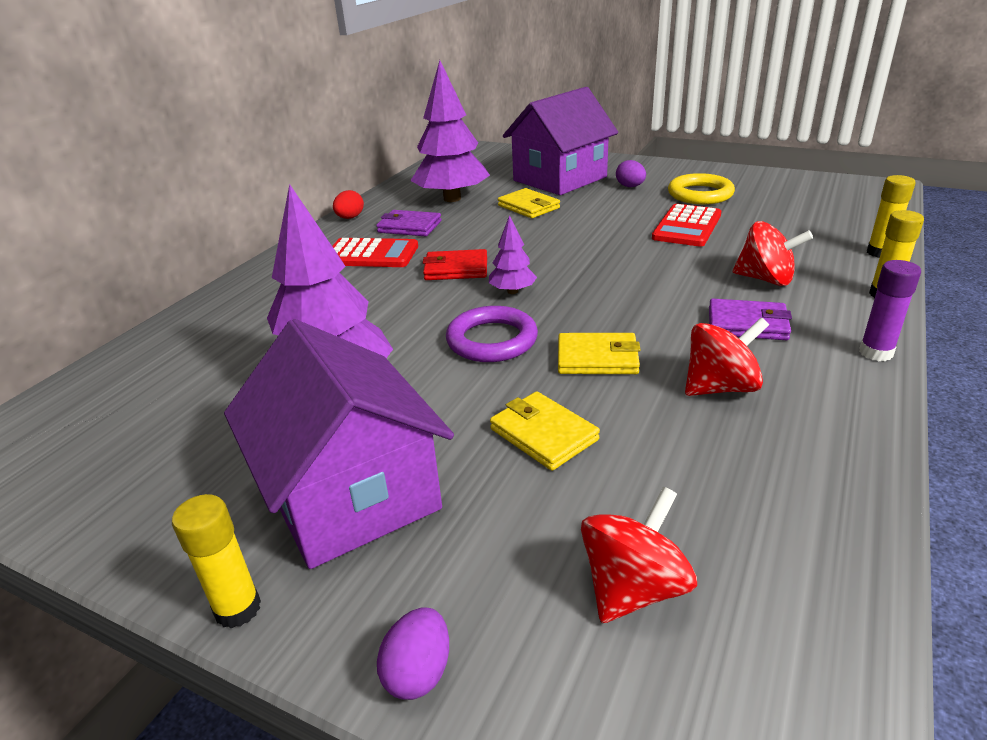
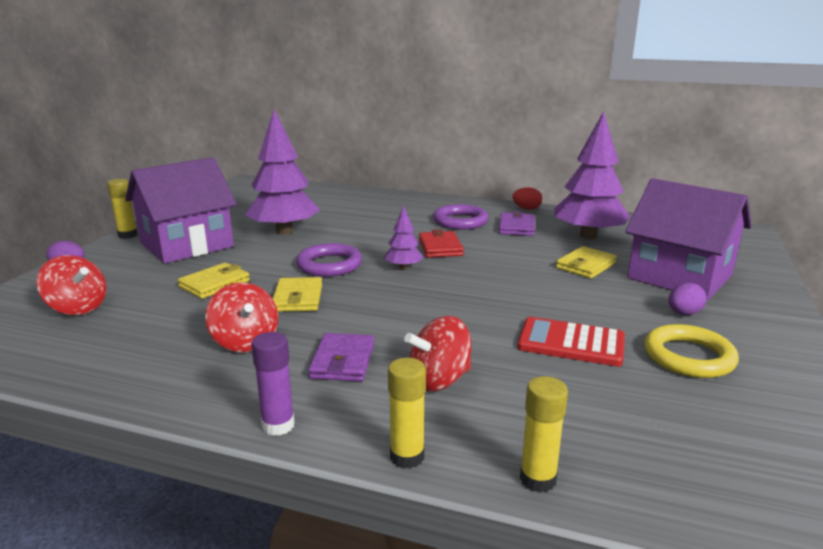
camera: 80 degrees right, 10 degrees down
red calculator [332,238,418,267] -> purple ring [433,204,489,230]
red spinning top [733,221,813,286] -> red spinning top turned 45 degrees clockwise [404,316,471,391]

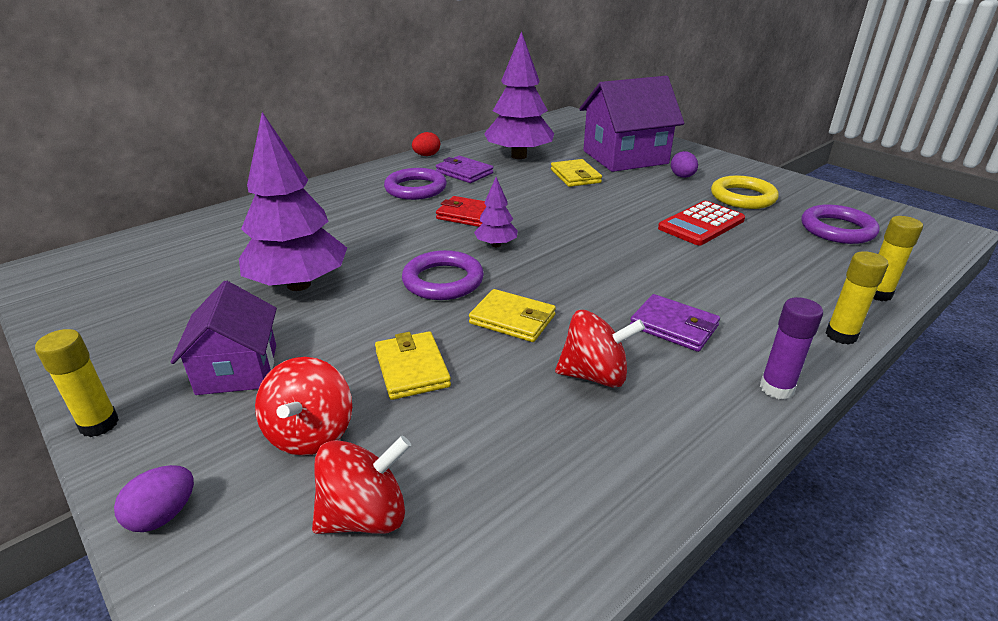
camera: 60 degrees left, 10 degrees up
purple house [125,157,237,264] -> purple house [170,281,277,395], size x0.60
red spinning top [404,316,471,391] -> red spinning top moved to [255,357,352,456]
none -> purple ring [802,204,880,244]

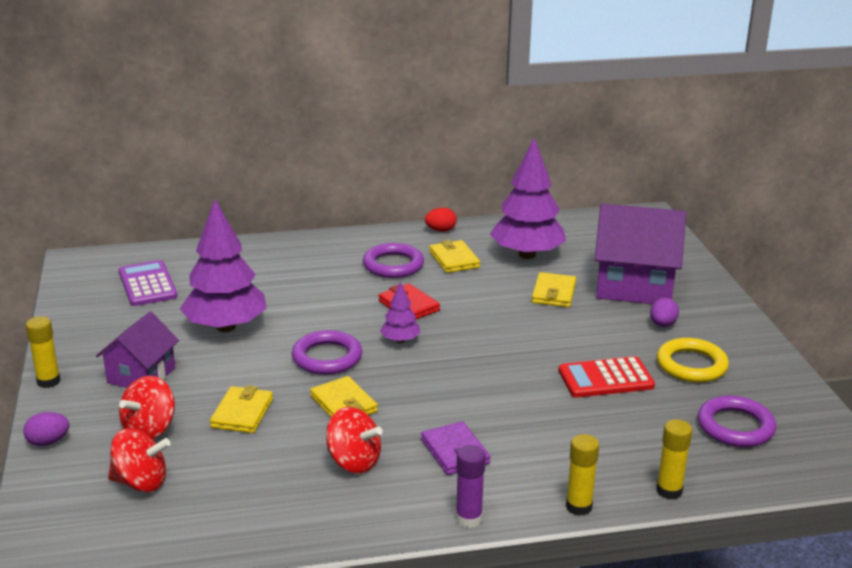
camera: 30 degrees right, 5 degrees down
purple wallet [436,156,493,183] -> yellow wallet [429,240,480,273]
none -> purple calculator [119,260,177,306]

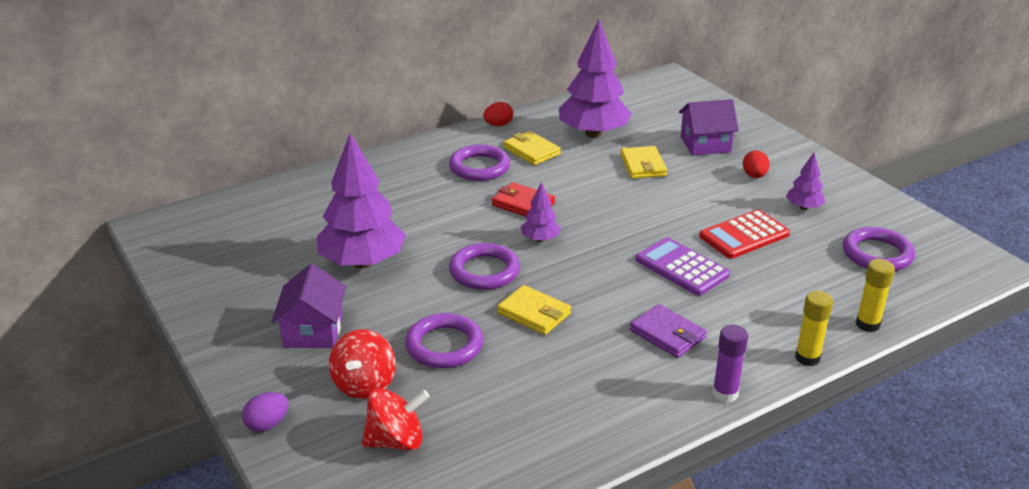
camera: 20 degrees left, 5 degrees up
yellow glue stick [26,316,61,388] -> none
purple calculator [119,260,177,306] -> purple calculator moved to [636,237,730,296]
yellow wallet [210,385,273,433] -> purple ring [405,313,483,368]
red spinning top [326,407,382,474] -> none
purple house [595,204,686,304] -> purple house [679,99,739,156], size x0.60
purple egg [650,298,679,327] -> red egg [743,150,770,178]
yellow ring [657,338,729,383] -> purple tree [786,153,825,210]

